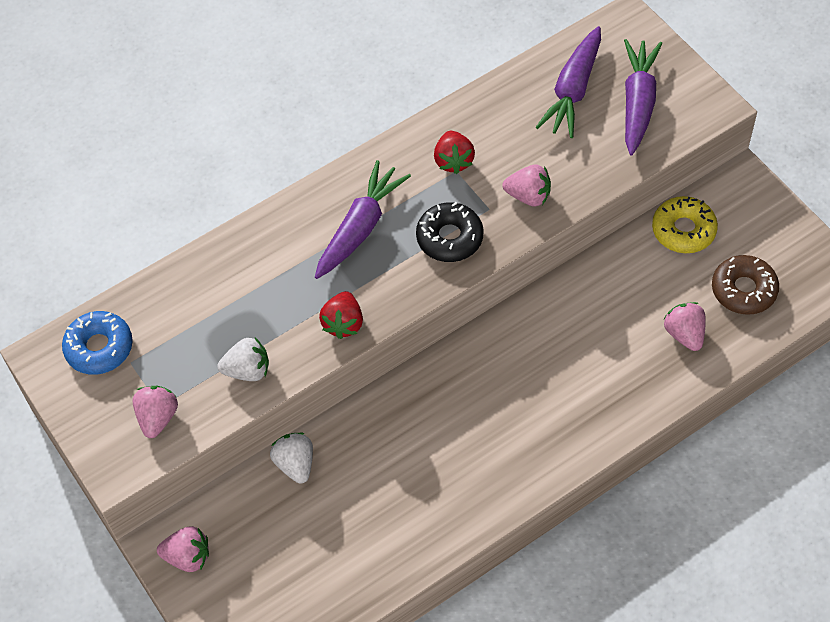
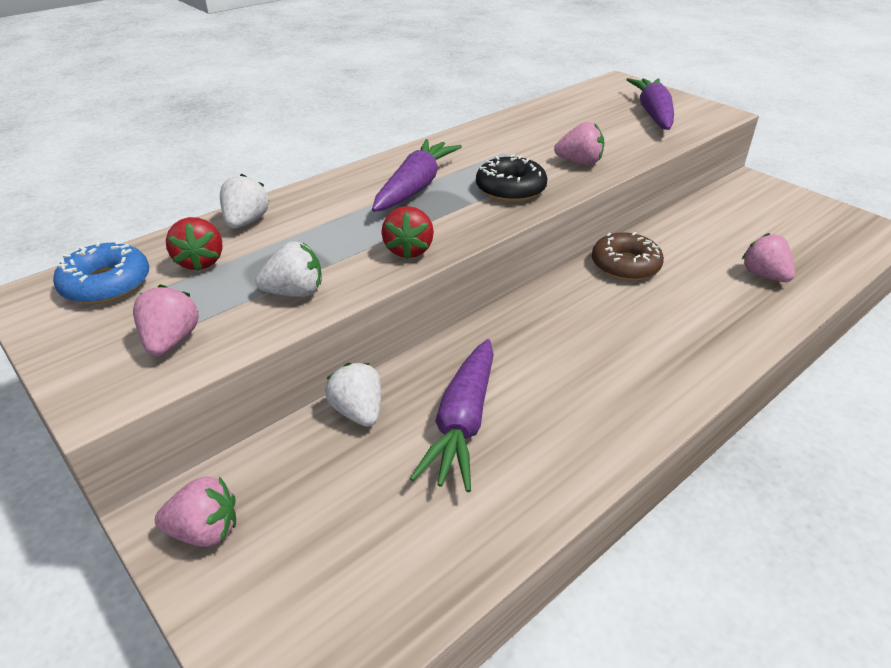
camera: 10 degrees left, 20 degrees down
red strawberry [434,131,475,174] -> red strawberry moved to [166,217,222,271]
purple carrot [535,26,601,138] -> purple carrot moved to [410,339,494,492]
yellow donut [652,196,718,253] -> none
brown donut [712,255,779,315] -> brown donut moved to [592,232,664,281]
none -> white strawberry [220,174,269,228]

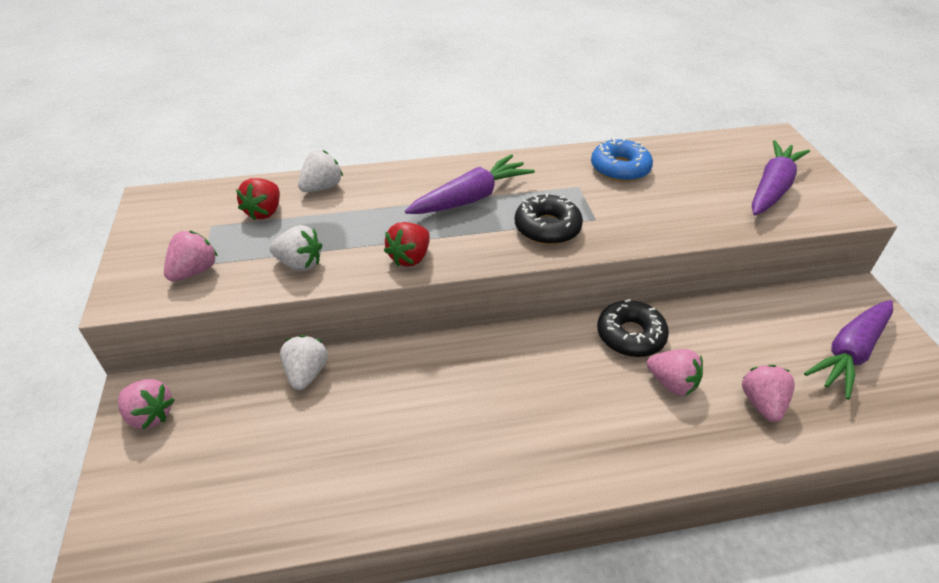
camera: 30 degrees right, 5 degrees up
blue donut [53,241,149,304] -> blue donut moved to [591,138,653,182]
purple carrot [410,339,494,492] -> purple carrot moved to [804,300,893,400]
pink strawberry [554,122,605,165] -> pink strawberry moved to [647,349,703,396]
brown donut [592,232,664,281] -> black donut [597,299,669,357]

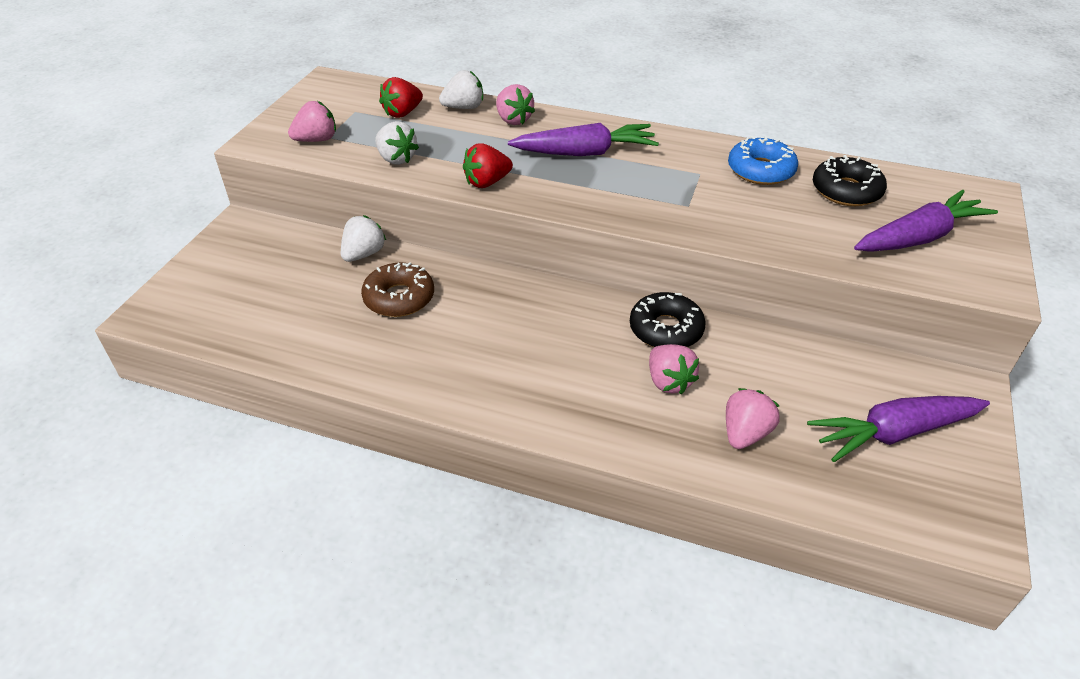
camera: 30 degrees right, 0 degrees up
pink strawberry [118,379,174,429] -> pink strawberry moved to [496,84,535,125]
black donut [515,193,583,245] -> black donut moved to [813,155,887,206]
none -> brown donut [361,262,434,317]

